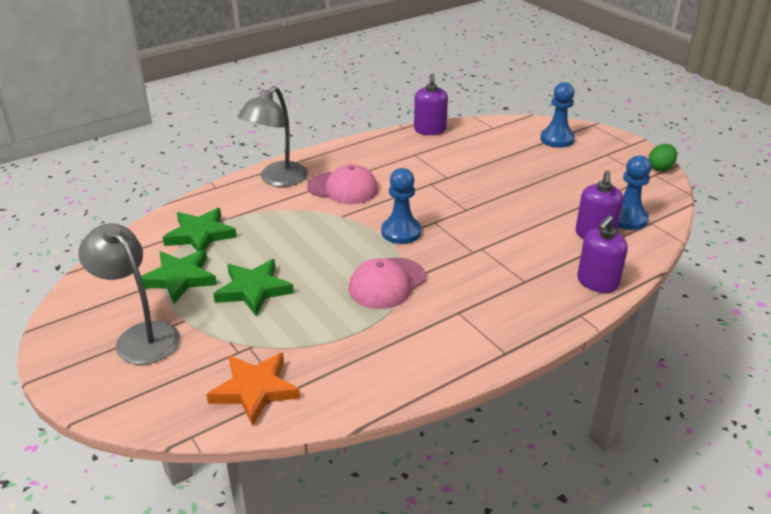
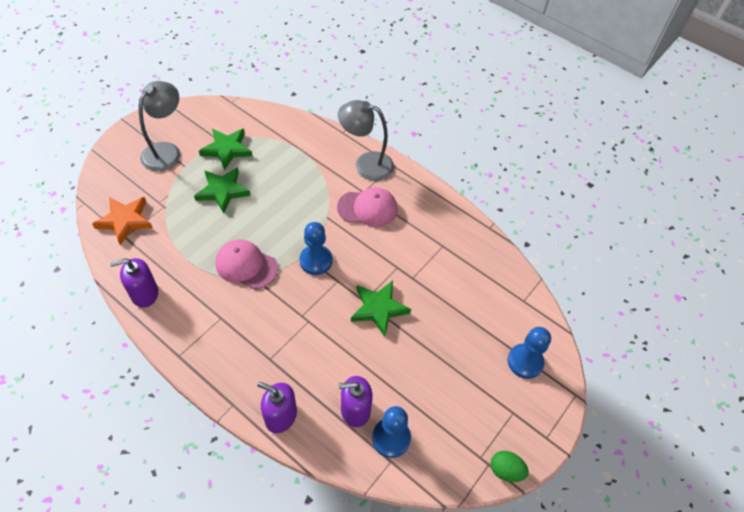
camera: 70 degrees right, 20 degrees up
green star [162,208,237,252] -> green star moved to [351,281,411,337]
pink cap [307,164,378,204] -> pink cap turned 90 degrees counterclockwise [337,187,398,227]
purple soap dispenser [414,73,448,135] -> purple soap dispenser moved to [110,258,158,308]

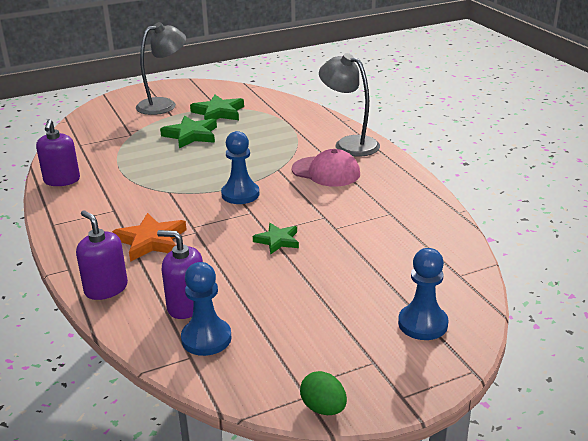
camera: 30 degrees right, 25 degrees down
orange star [92,197,153,245] -> orange star moved to [112,213,187,262]
purple soap dispenser [110,258,158,308] -> purple soap dispenser turned 105 degrees counterclockwise [36,119,80,186]
pink cap [215,239,278,289] -> none
green star [351,281,411,337] -> green star [253,223,299,254], size x0.65

